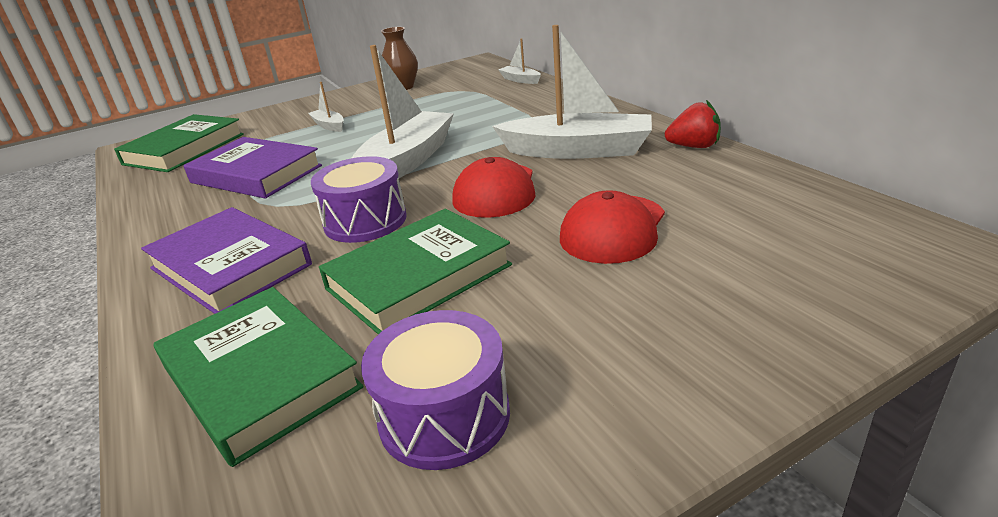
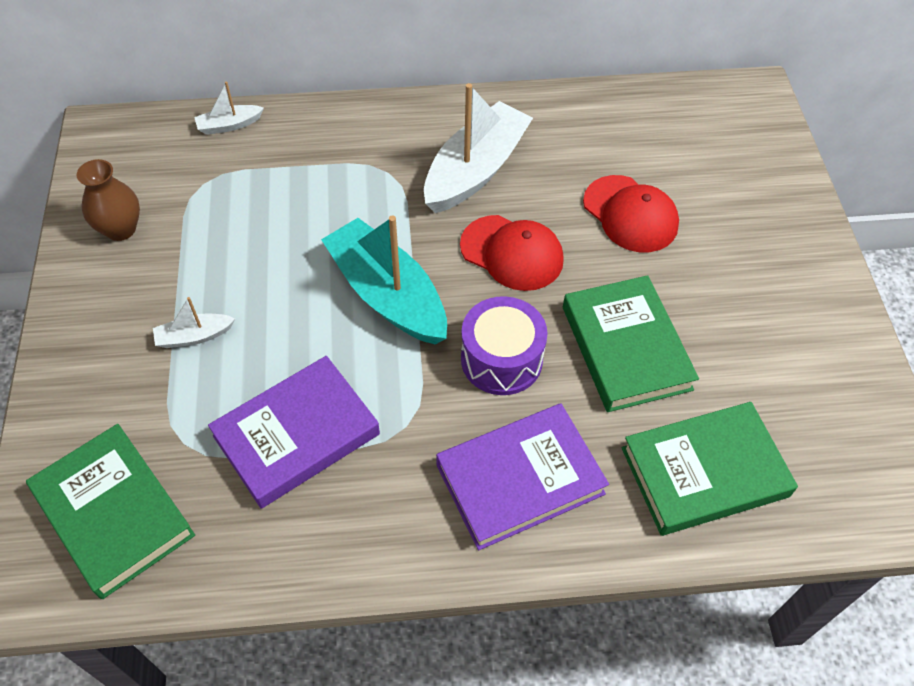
camera: 70 degrees left, 25 degrees up
white boat [352,45,454,178] -> turquoise boat [321,215,447,345]
purple drum [361,310,510,470] -> none
red strawberry [665,100,721,148] -> none

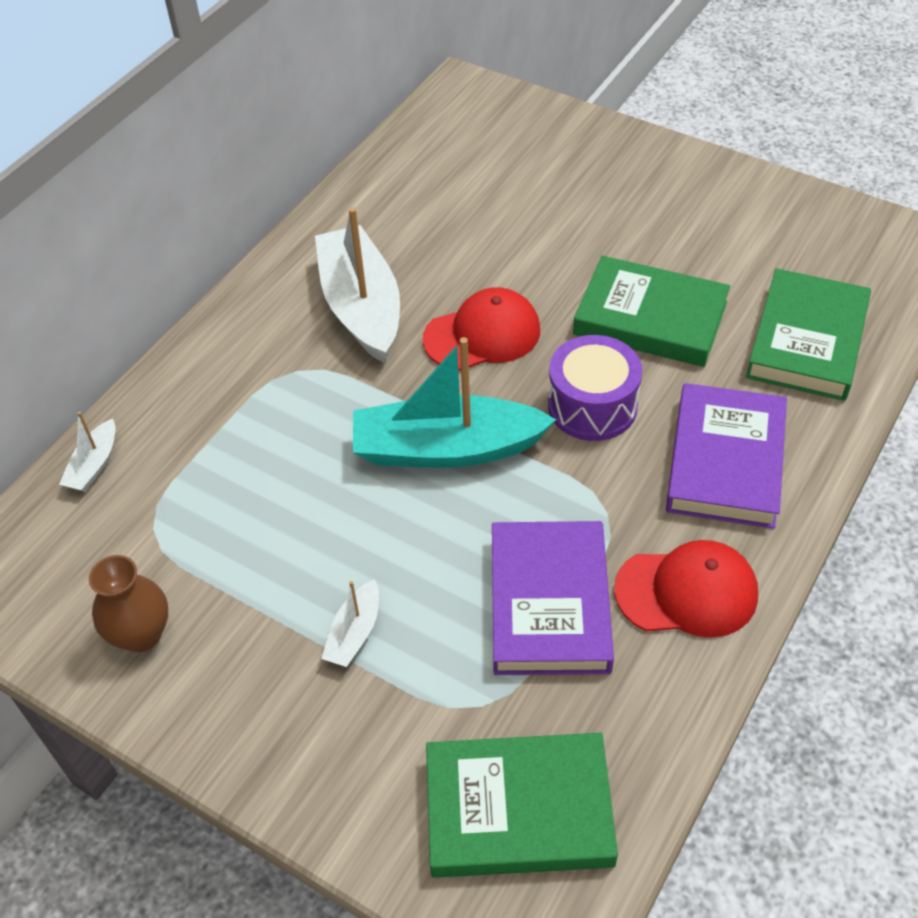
camera: 50 degrees left, 5 degrees down
red cap [583,175,679,252] -> red cap moved to [614,540,758,638]

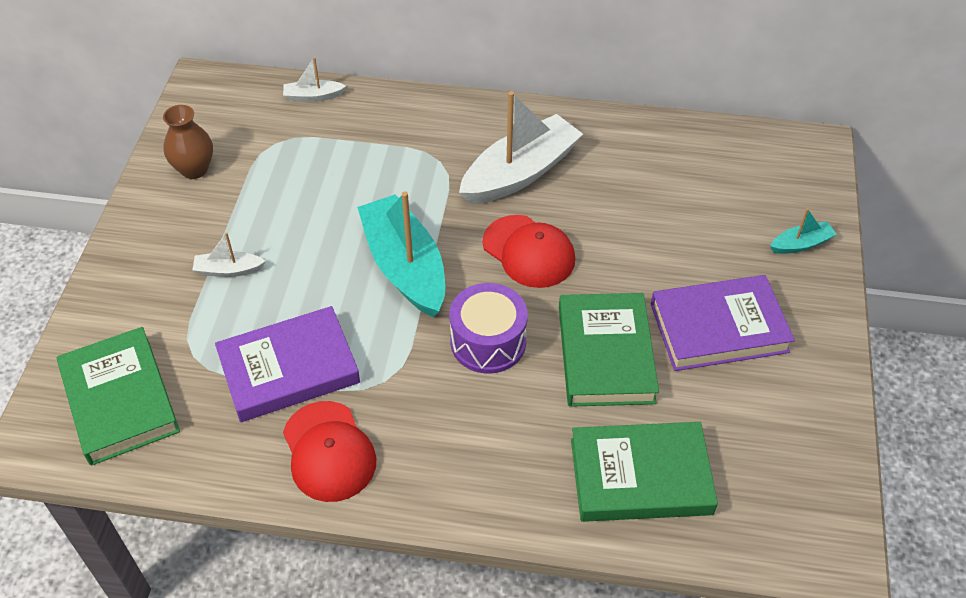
camera: 65 degrees right, 0 degrees up
purple book [666,383,787,529] -> purple book moved to [651,275,795,371]
none -> turquoise boat [770,208,837,254]

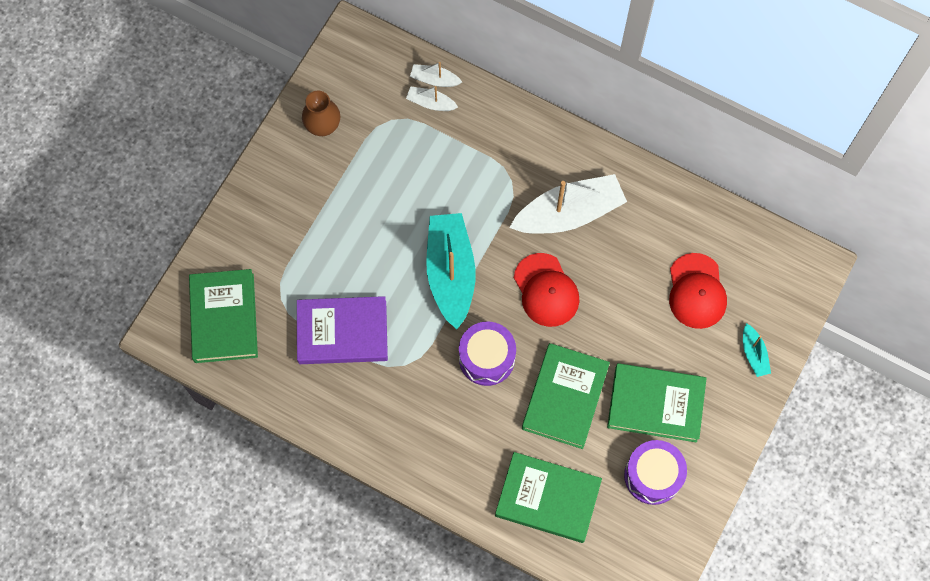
camera: 20 degrees right, 20 degrees up
white boat [193,232,266,277] -> white boat moved to [406,86,458,111]
red cap [283,401,376,502] -> red cap moved to [669,253,727,329]
purple book [651,275,795,371] -> green book [607,363,707,442]
turquoise boat [770,208,837,254] -> turquoise boat turned 75 degrees clockwise [743,323,771,377]
none -> purple drum [624,440,687,505]

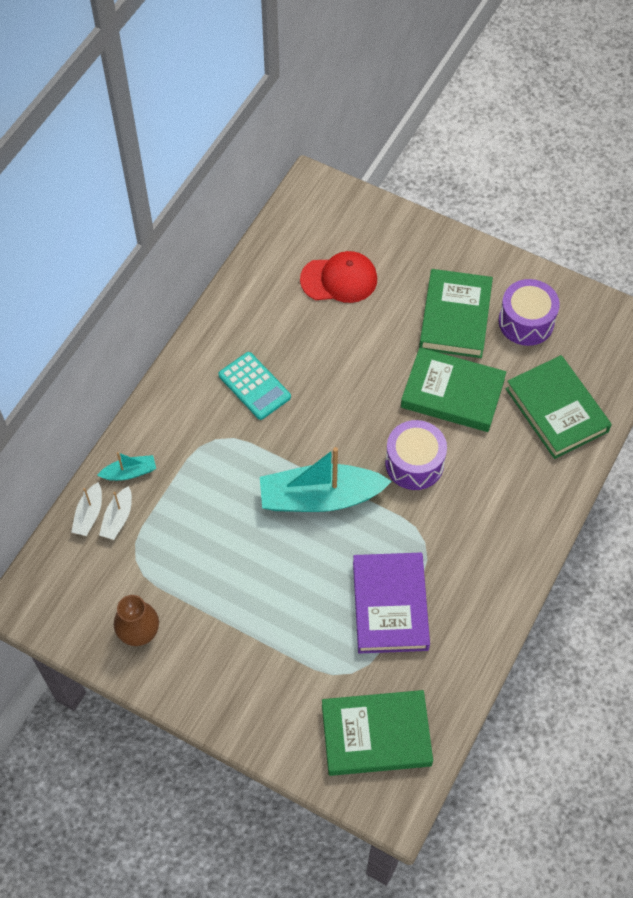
camera: 90 degrees left, 10 degrees down
green book [495,452,602,543] -> green book turned 45 degrees counterclockwise [506,355,612,459]
white boat [509,174,627,233] -> turquoise calculator [218,352,291,420]
red cap [514,253,580,327] -> none
turquoise boat [743,323,771,377] -> turquoise boat moved to [97,452,156,481]

